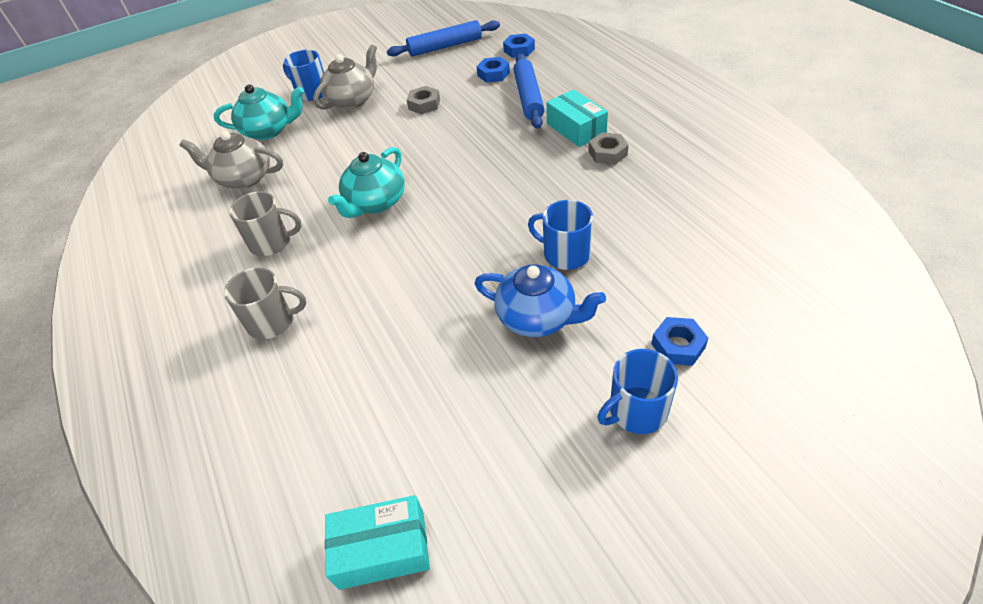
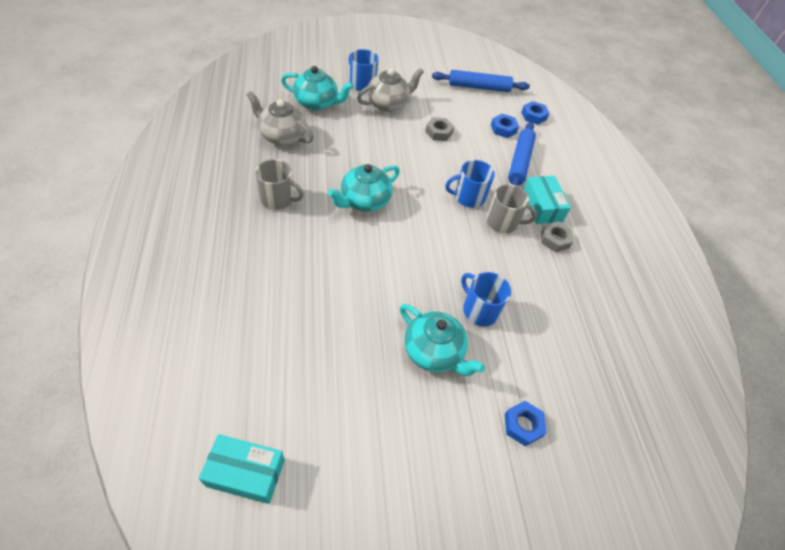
camera: 10 degrees right, 5 degrees up
grey mug [224,267,306,339] -> grey mug moved to [486,184,537,233]
blue teapot [474,264,606,337] -> turquoise teapot [400,304,485,376]
blue mug [598,349,678,434] -> blue mug moved to [445,160,495,208]

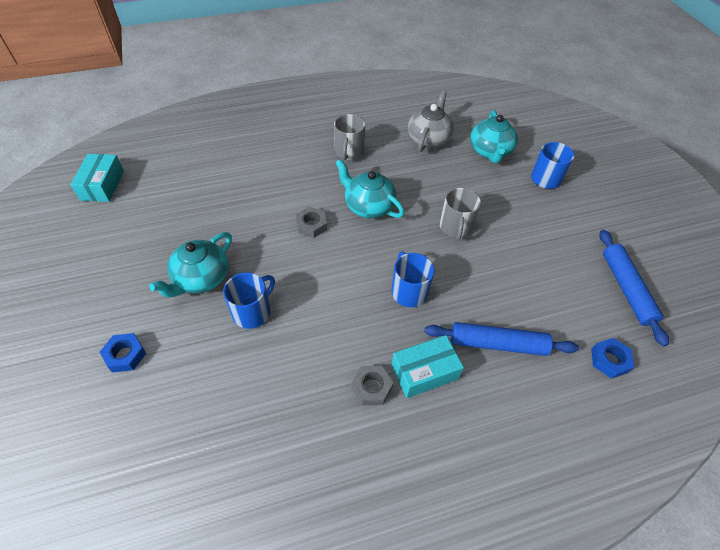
camera: 85 degrees right, 0 degrees up
grey teapot [357,68,424,112] -> none
grey nut [425,117,454,141] -> grey nut moved to [296,207,327,238]
grey mug [486,184,537,233] -> grey mug moved to [440,188,481,240]
blue nut [491,114,519,138] -> none

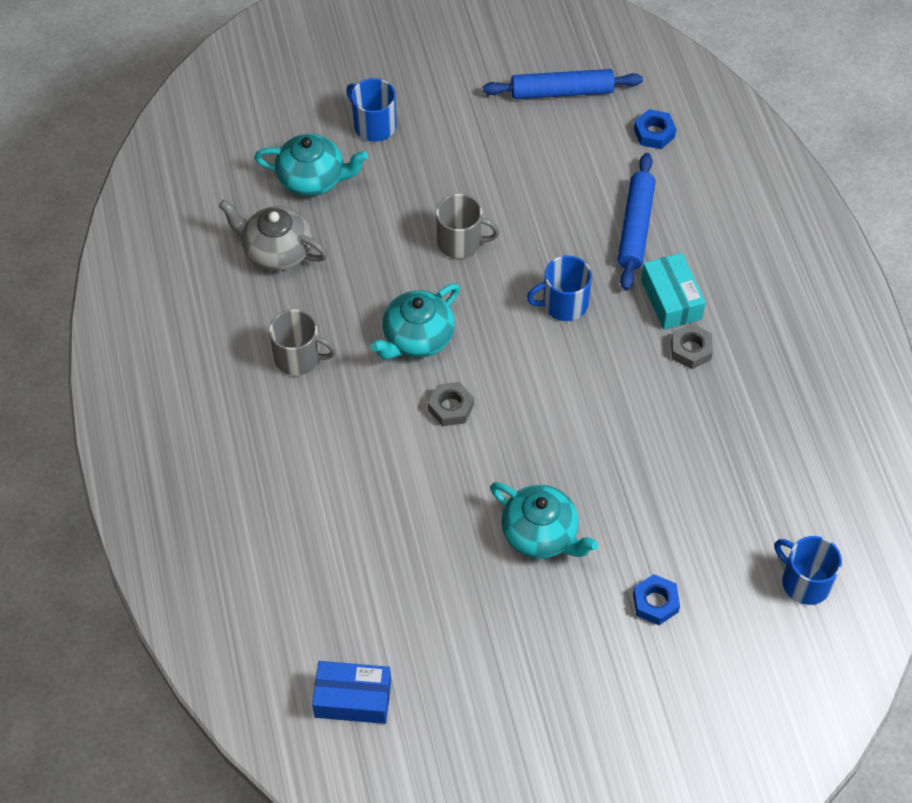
camera: 85 degrees left, 5 degrees up
turquoise box [70,154,124,202] -> blue box [312,661,391,724]
blue mug [223,272,275,329] -> blue mug moved to [775,536,842,605]

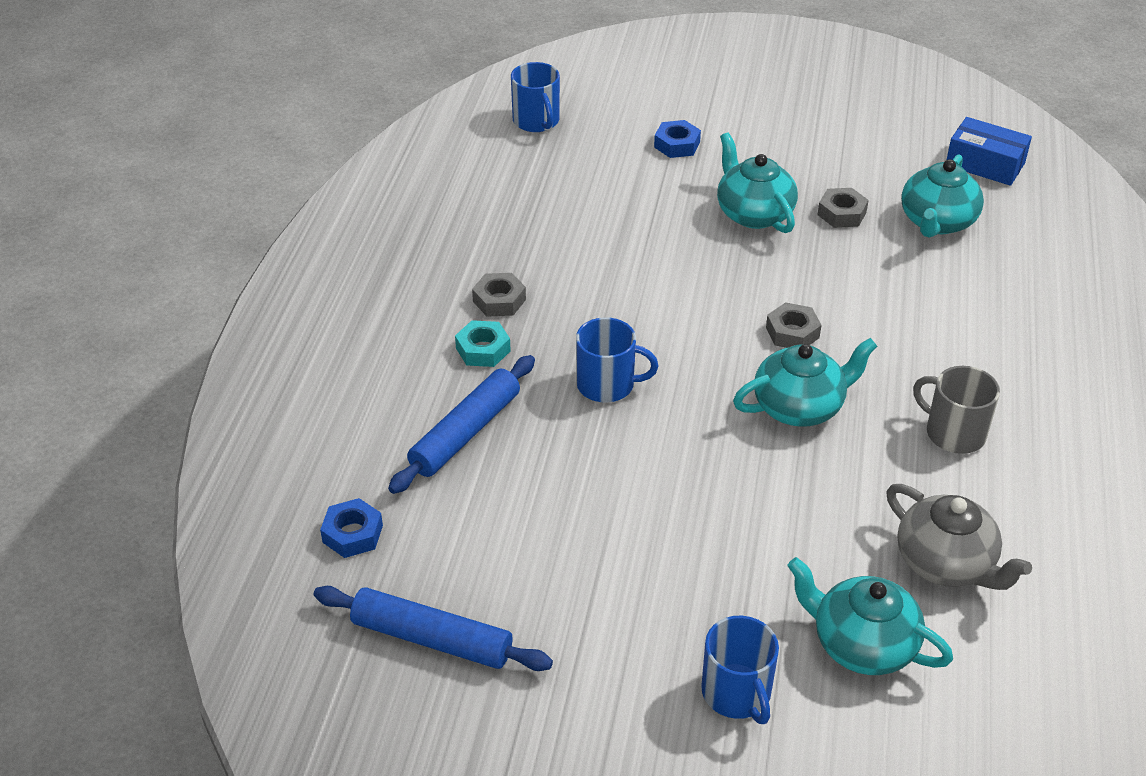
camera: 155 degrees left, 15 degrees down
grey mug [436,194,500,259] -> none
turquoise box [641,253,706,330] -> turquoise nut [455,320,511,367]
none -> grey nut [817,188,869,228]
none -> turquoise teapot [901,154,984,238]

